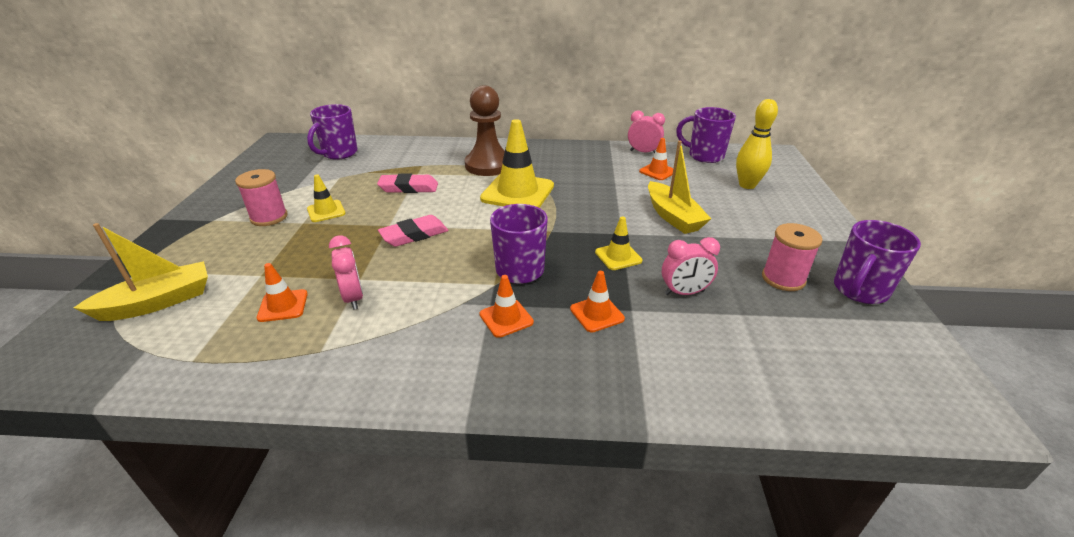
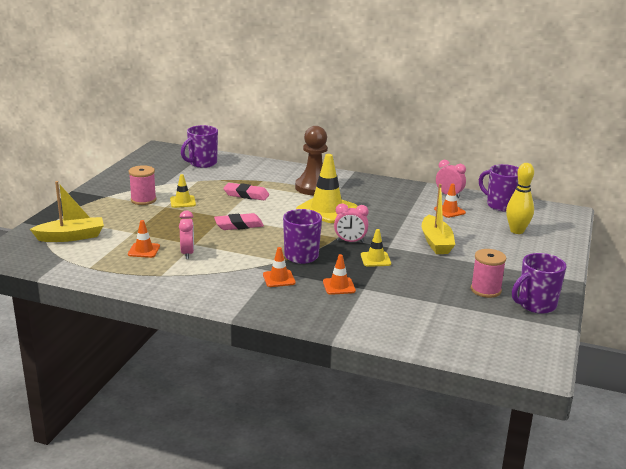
camera: 15 degrees right, 10 degrees down
pink clock [662,237,720,295] -> pink clock moved to [334,203,368,243]

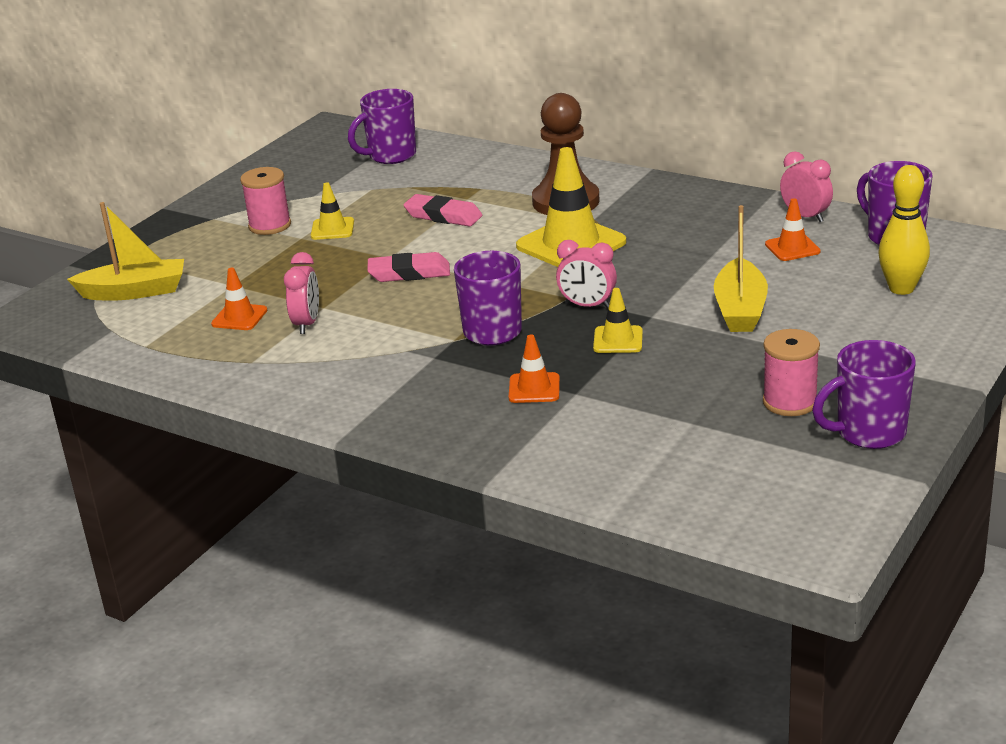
camera: 15 degrees right, 5 degrees up
orange traffic cone [263,247,296,287] -> none

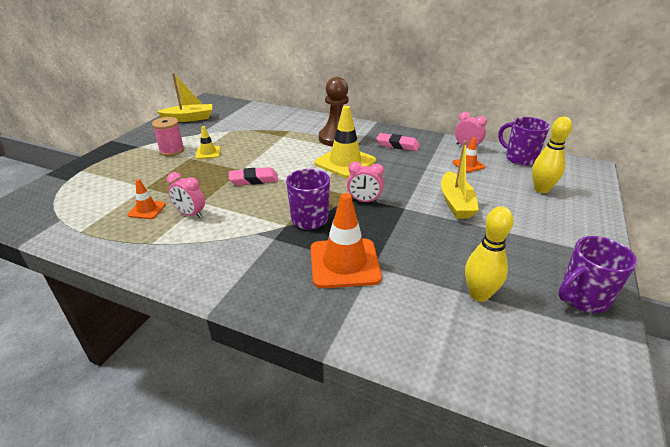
camera: 10 degrees left, 5 degrees up
yellow boat [67,202,184,301] -> yellow boat moved to [157,73,212,122]
pink clock [284,252,319,334] -> pink clock turned 120 degrees clockwise [167,172,205,218]
purple mug [348,89,416,164] -> none
pink eraser [403,194,482,226] -> pink eraser moved to [377,133,420,151]
orange traffic cone [509,335,560,403] -> orange traffic cone [311,193,382,288], size x1.97
yellow traffic cone [593,288,643,353] -> none
pink spool [763,329,820,416] -> none
none -> yellow bowling pin [465,206,514,302]

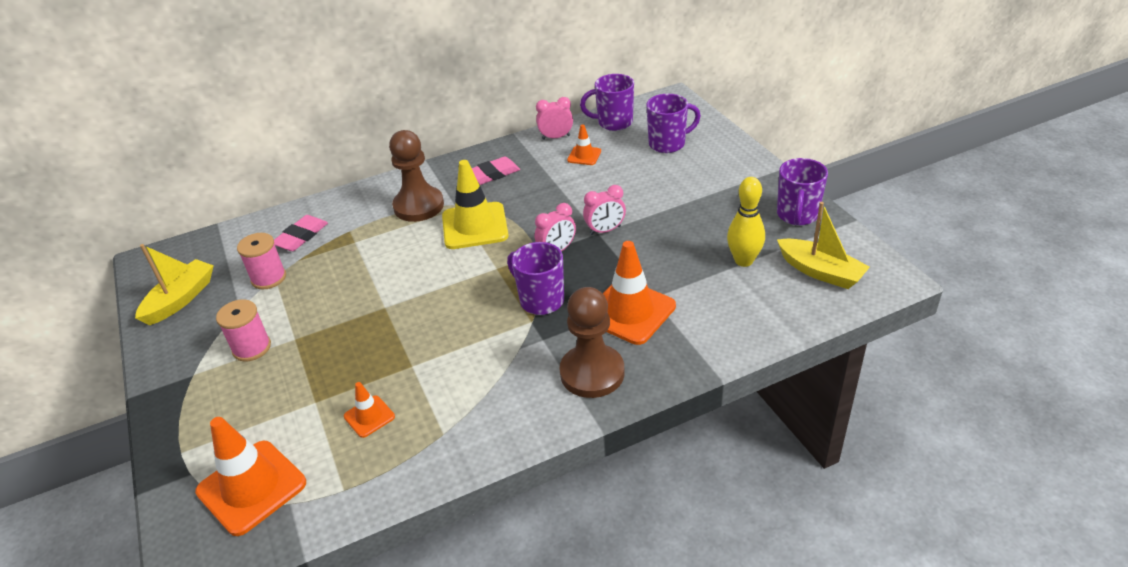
camera: 45 degrees left, 5 degrees up
pink clock [167,172,205,218] -> pink clock moved to [583,185,626,235]
yellow traffic cone [195,126,221,159] -> none
pink eraser [229,167,279,185] -> pink eraser moved to [274,215,328,251]
yellow boat [441,141,479,219] -> yellow boat moved to [777,202,870,289]
yellow bowling pin [532,116,572,193] -> purple mug [646,94,701,153]
none -> orange traffic cone [195,417,306,536]
none -> pink spool [237,233,286,289]
none -> brown pawn [560,287,624,398]

